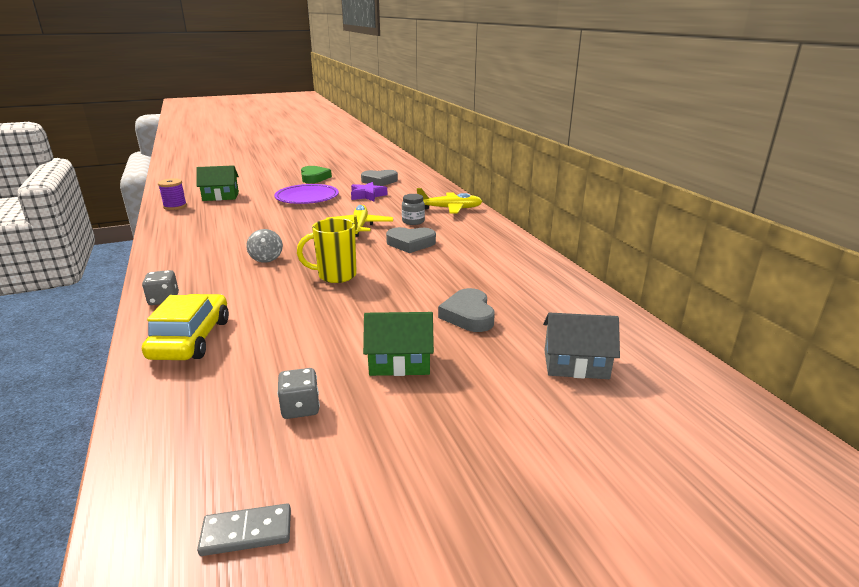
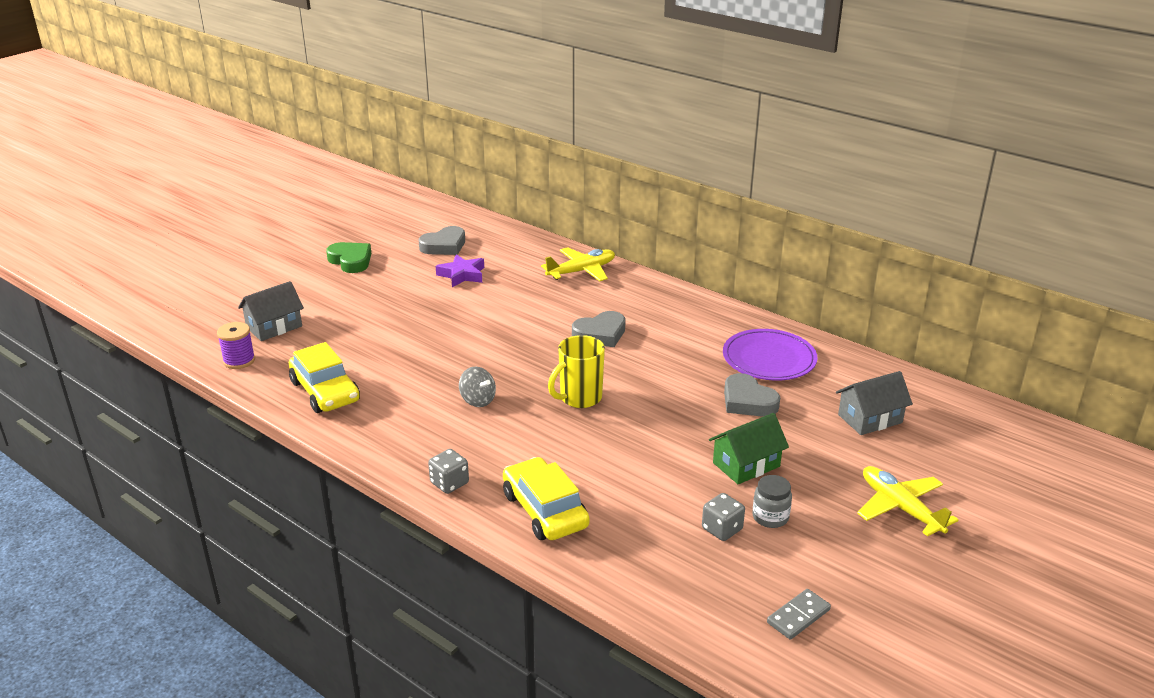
camera: 30 degrees left, 5 degrees up
green house [197,165,239,201] -> grey house [238,281,304,341]
purple plate [274,184,339,204] -> purple plate moved to [723,329,818,380]
yellow plane [326,205,393,237] -> yellow plane moved to [857,466,958,536]
grey jar [402,194,425,225] -> grey jar moved to [753,475,792,528]
none -> yellow car [289,342,360,413]

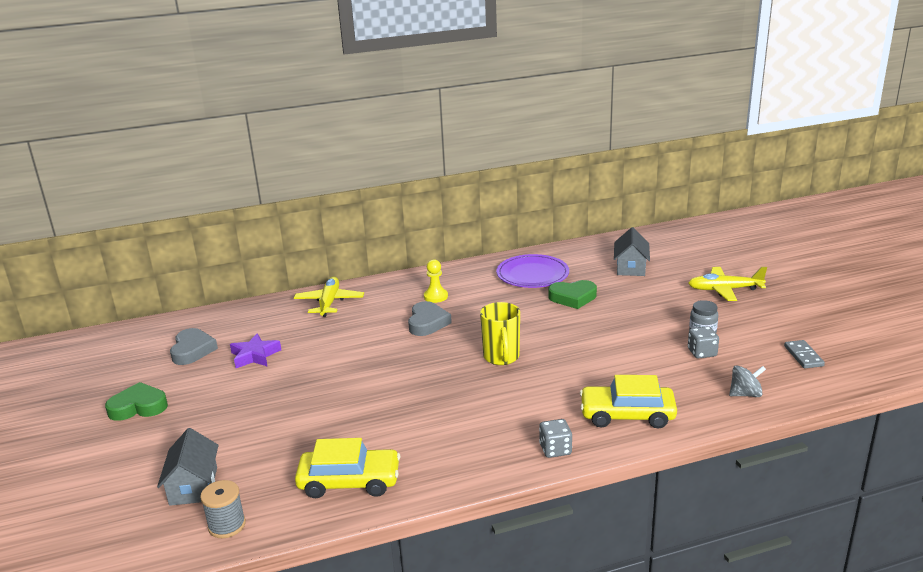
camera: 55 degrees left, 5 degrees down
purple spool [217,322,255,369] -> grey spool [200,480,246,538]
grey spinning top [459,367,496,407] -> grey spinning top moved to [729,365,766,397]
green house [709,413,789,484] -> none
grey heart [724,373,780,417] -> green heart [548,280,597,309]
none -> yellow pawn [424,259,448,303]

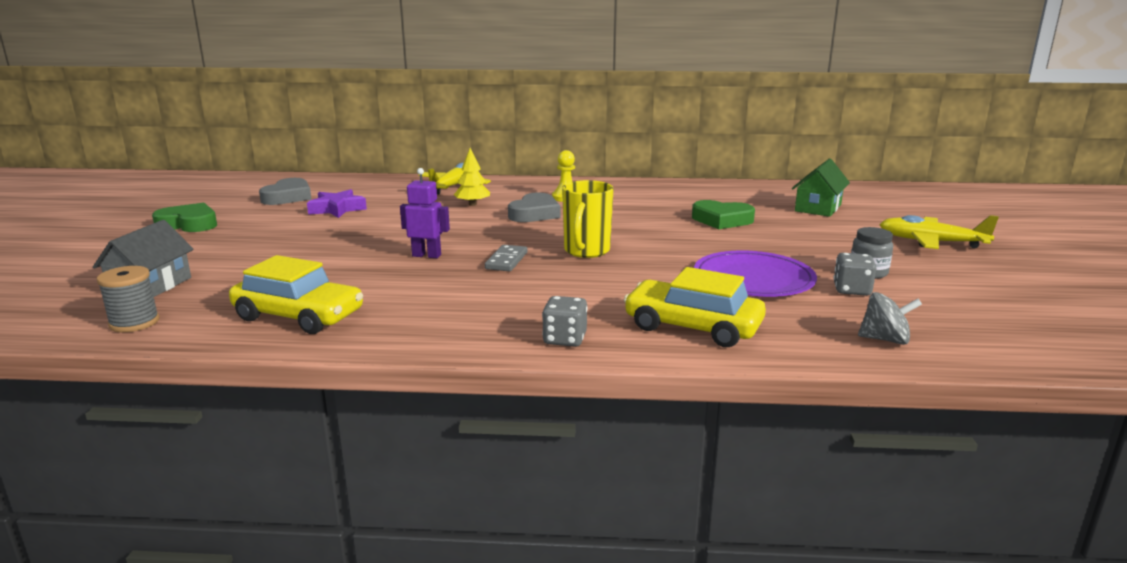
camera: 20 degrees right, 5 degrees down
purple plate [496,254,569,288] -> purple plate moved to [694,251,817,297]
grey house [614,227,650,276] -> green house [792,159,850,217]
grey domino [784,340,825,368] -> grey domino moved to [485,245,527,271]
none -> purple robot [400,168,450,258]
none -> yellow tree [454,148,490,206]

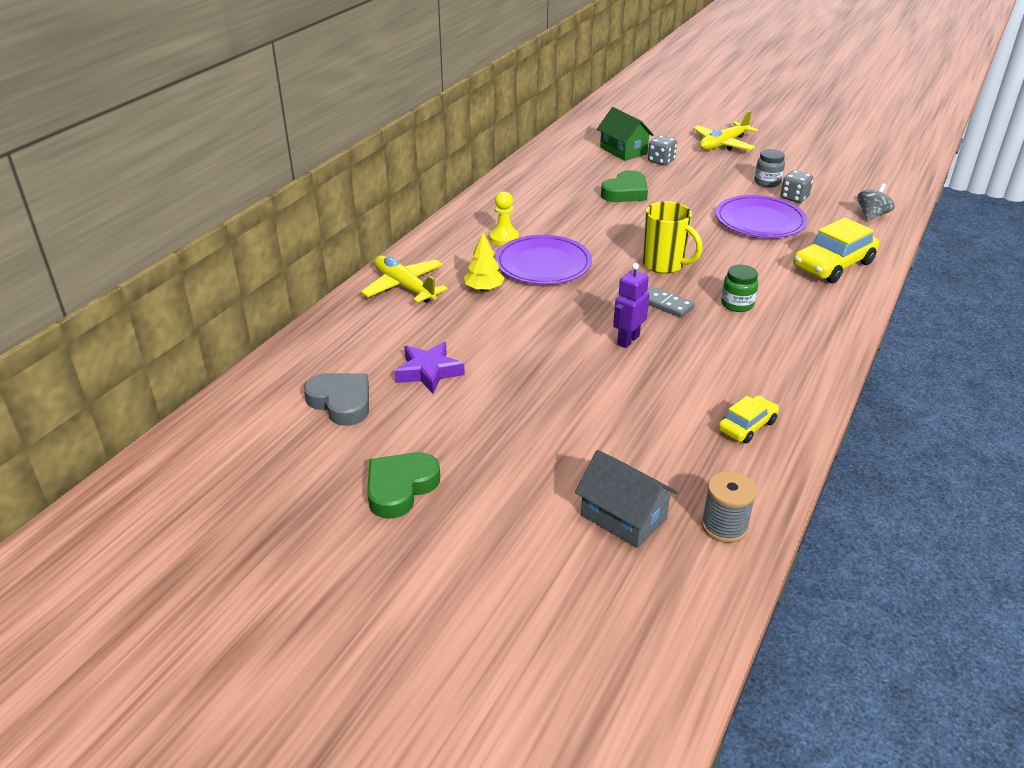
camera: 65 degrees left, 15 degrees up
yellow car [229,255,363,334] -> yellow car [718,395,779,443], size x0.57
grey heart [508,193,561,222] -> purple plate [495,235,592,285]
grey dice [542,296,588,347] -> grey dice moved to [648,135,677,165]
none -> green jar [721,265,758,312]

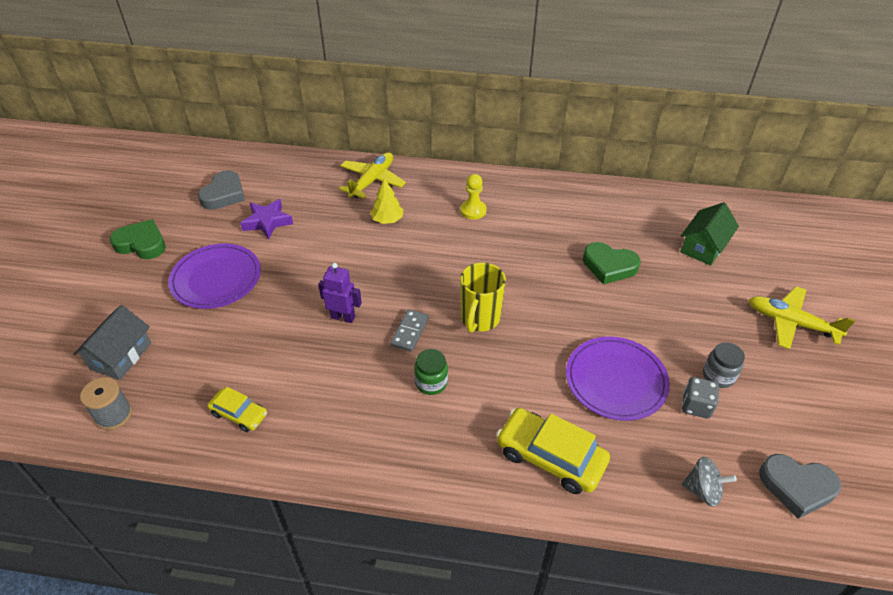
camera: 70 degrees right, 10 degrees up
purple plate [495,235,592,285] -> purple plate moved to [168,244,261,309]
grey dice [648,135,677,165] -> none
none -> grey heart [759,454,841,519]

